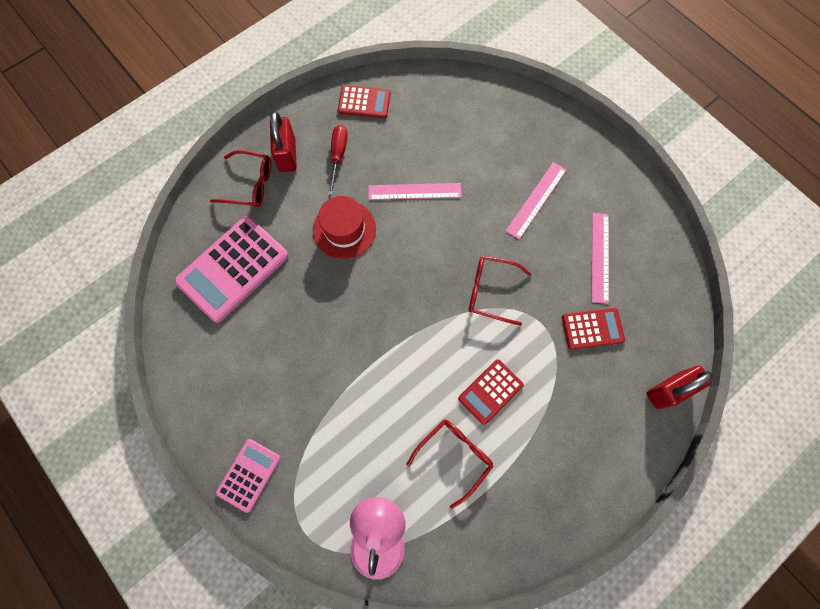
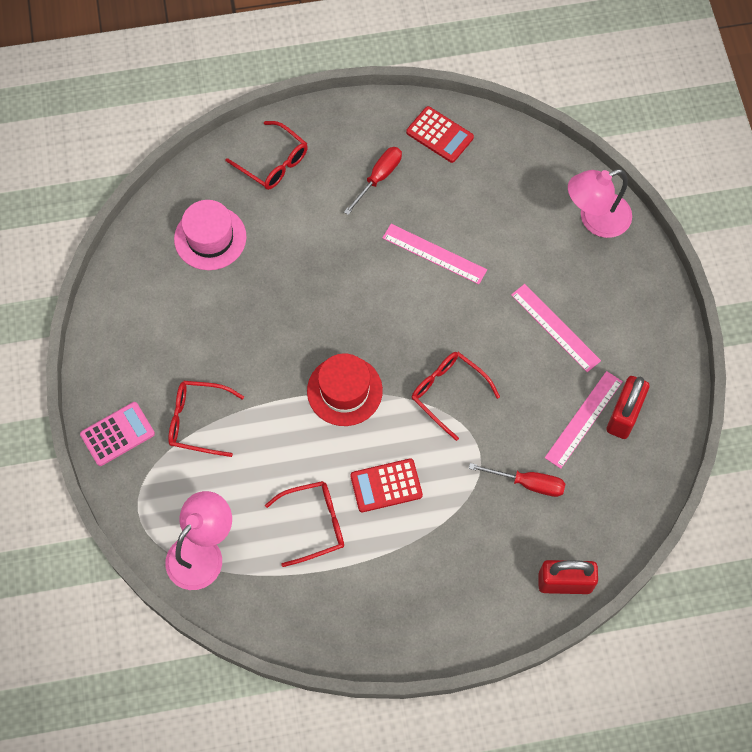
camera: 30 degrees right, 5 degrees down
pink calculator [174,216,289,323] -> pink hat [174,200,247,270]
red padlock [270,111,297,172] -> red padlock moved to [606,376,650,439]
red hat [313,196,376,259] -> red hat moved to [307,353,383,426]
pink ruler [506,162,566,239] -> pink ruler turned 75 degrees clockwise [511,284,601,372]
red calculator [562,308,625,350] -> red screwdriver [469,463,566,497]
none -> red glasses [168,381,244,457]
none -> pink lamp [568,169,632,238]

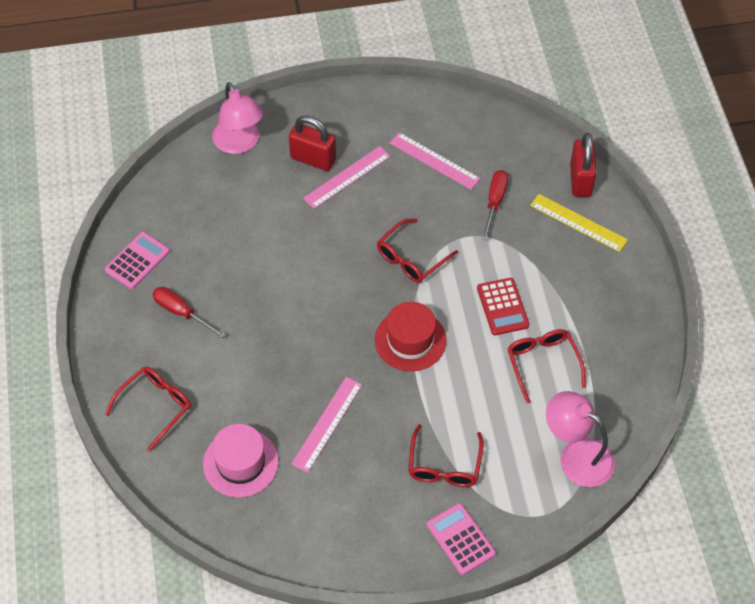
camera: 90 degrees left, 10 degrees down
pink ruler [382,224,487,284] -> pink ruler moved to [291,377,362,473]
red calculator [406,106,474,163] -> pink calculator [105,232,170,289]
red padlock [606,376,650,439] -> red padlock moved to [289,115,336,171]
none -> yellow ruler [530,194,628,252]

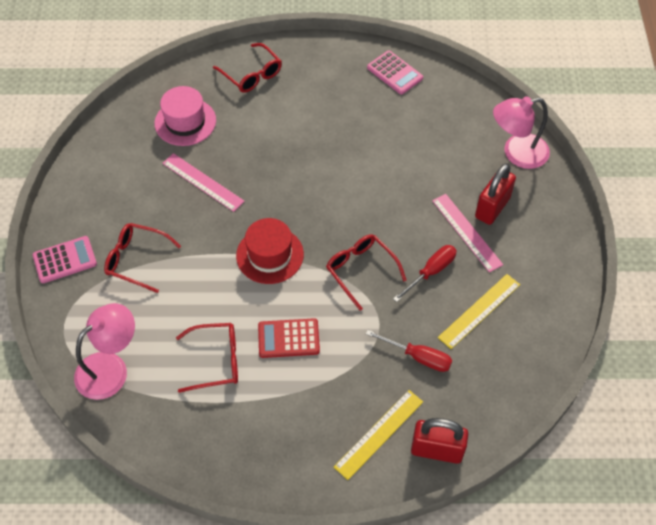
camera: 100 degrees right, 0 degrees up
red screwdriver [152,287,226,338] -> red screwdriver moved to [393,245,457,302]
pink ruler [390,132,481,190] -> yellow ruler [438,274,520,349]

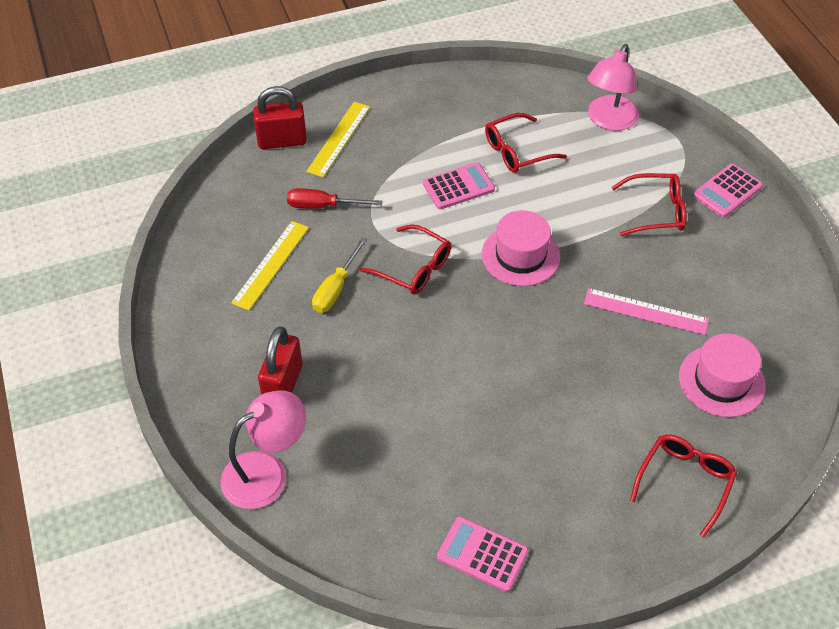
camera: 160 degrees right, 5 degrees down
red glasses [213,43,282,93] -> red glasses turned 90 degrees clockwise [630,435,737,537]
red hat [236,218,304,284] -> pink hat [482,210,560,286]
red calculator [258,318,320,358] -> pink calculator [423,162,495,209]
red screwdriver [393,245,457,302] -> yellow screwdriver [312,238,367,313]
pink ruler [432,194,503,273] -> none

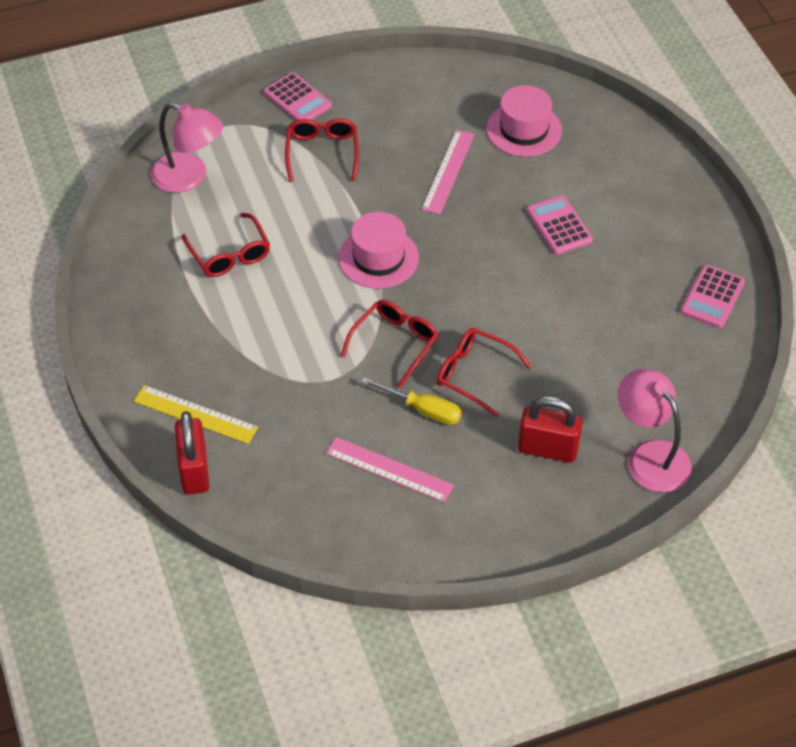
camera: 90 degrees left, 0 degrees up
yellow ruler [231,221,309,311] -> pink ruler [326,437,454,503]
red screwdriver [287,188,383,209] -> none
pink calculator [423,162,495,209] -> pink calculator moved to [527,195,593,255]
red glasses [630,435,737,537] -> red glasses moved to [437,328,532,417]

